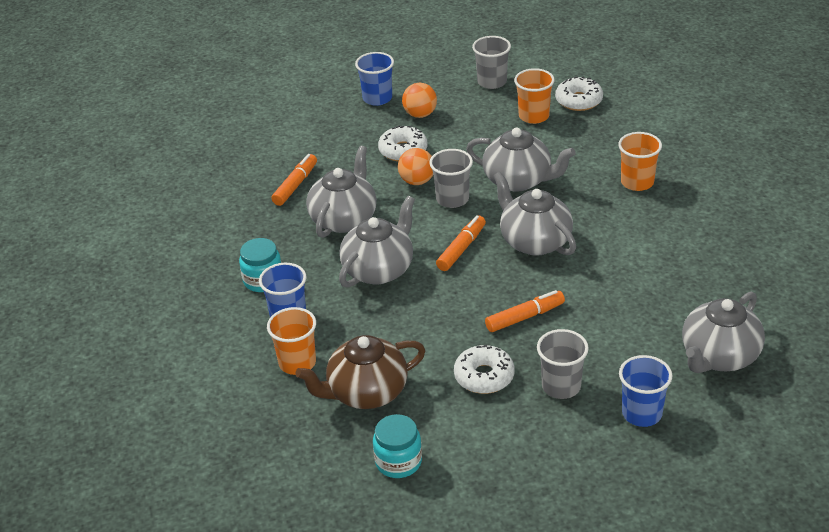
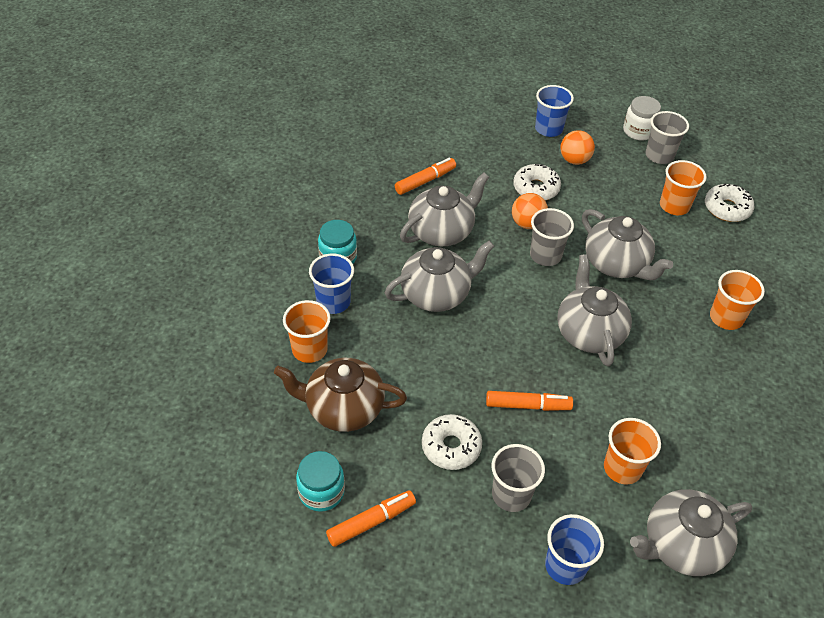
camera: 25 degrees right, 10 degrees up
orange marker [436,215,486,271] -> orange marker moved to [326,490,416,547]
none -> orange cup [604,418,661,485]
none -> white jar [623,96,661,141]

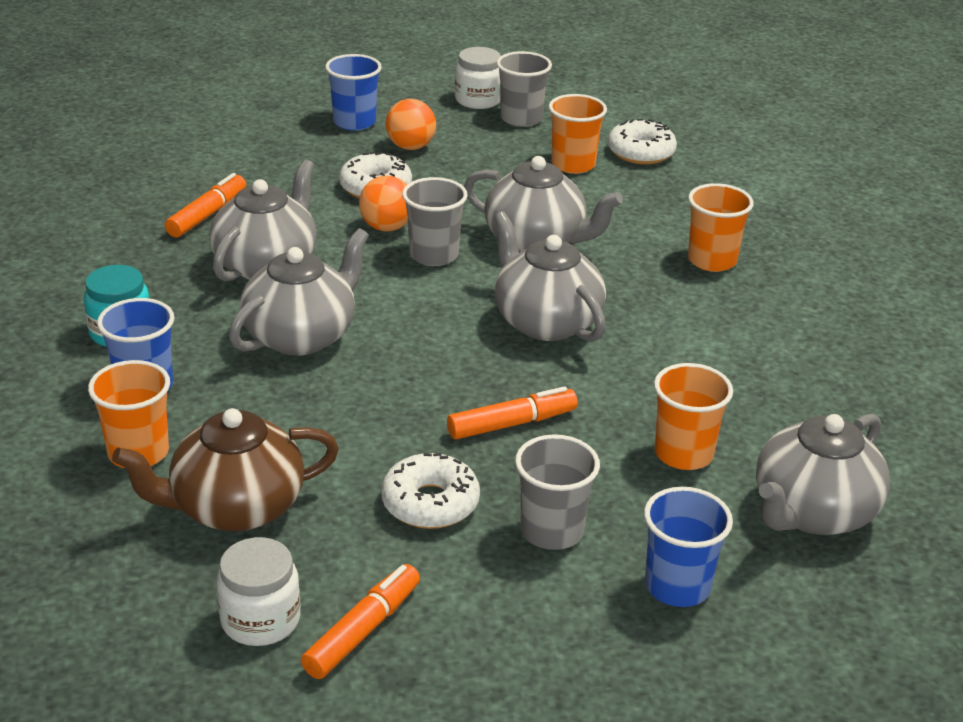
camera: 25 degrees left, 15 degrees down
turquoise jar [296,451,345,512] -> white jar [216,537,301,646]

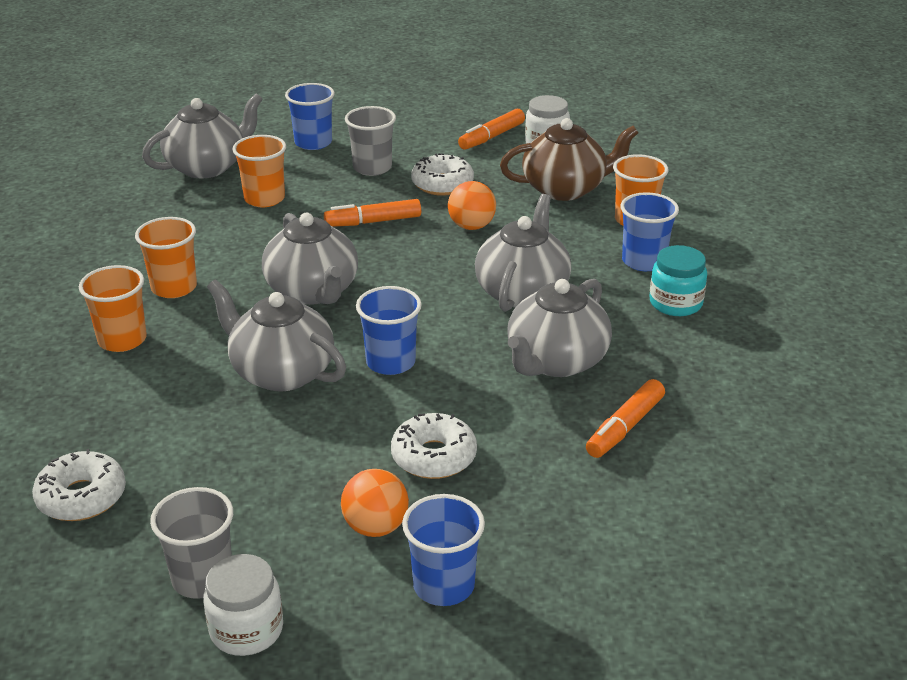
camera: 170 degrees left, 0 degrees up
grey teapot [229,228,369,356] -> grey teapot turned 150 degrees clockwise [475,194,571,312]
orange ball [359,176,408,232] -> orange ball moved to [448,181,496,230]
grey cup [402,177,468,266] -> blue cup [356,286,422,375]
orange cup [549,94,607,174] -> orange cup moved to [135,217,197,298]

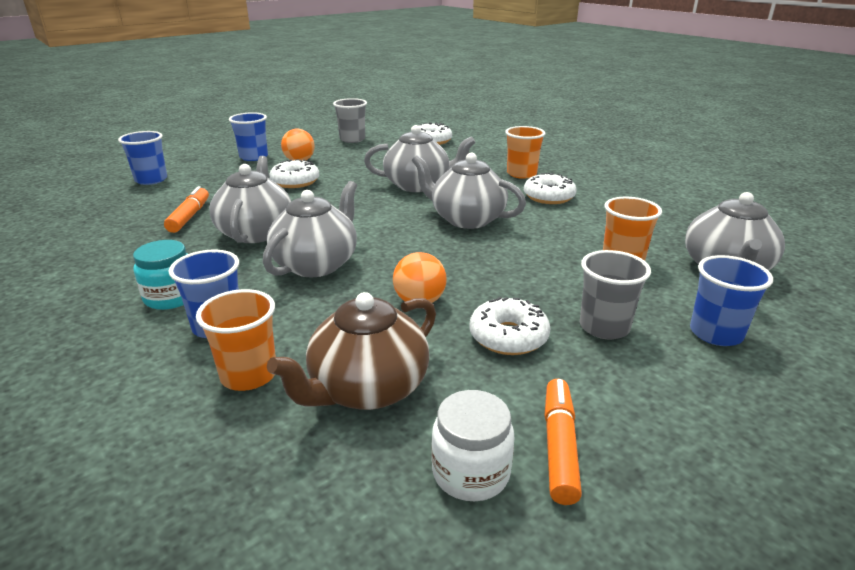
camera: 145 degrees right, 5 degrees down
orange cup [135,217,197,298] -> white donut [524,173,576,204]
white jar [203,554,283,656] -> none
orange marker [324,199,421,227] -> none
blue cup [356,286,422,375] -> blue cup moved to [118,131,167,185]
grey teapot [475,194,571,312] -> grey teapot turned 135 degrees counterclockwise [263,181,357,277]

